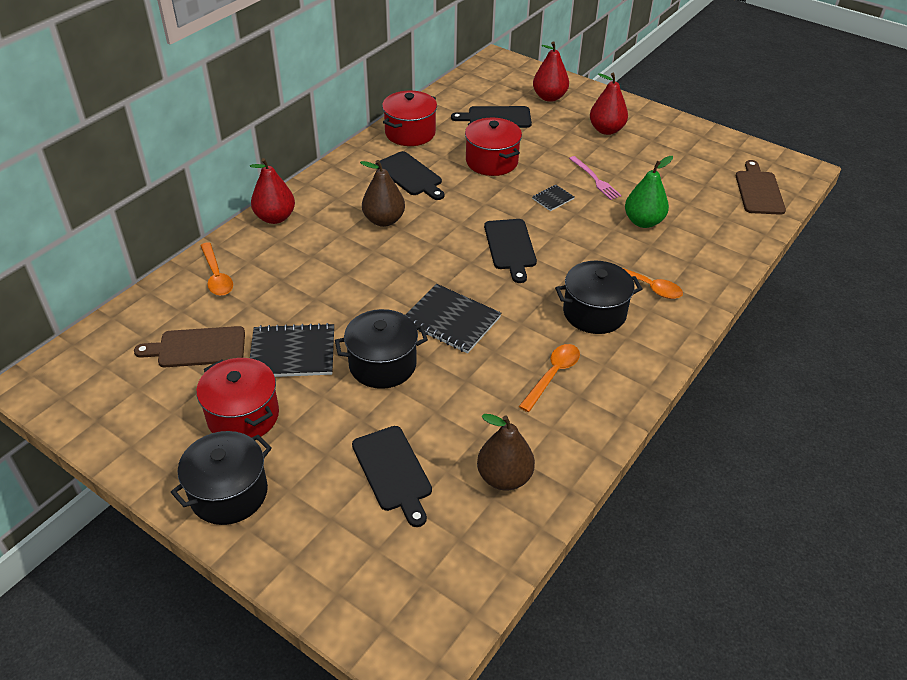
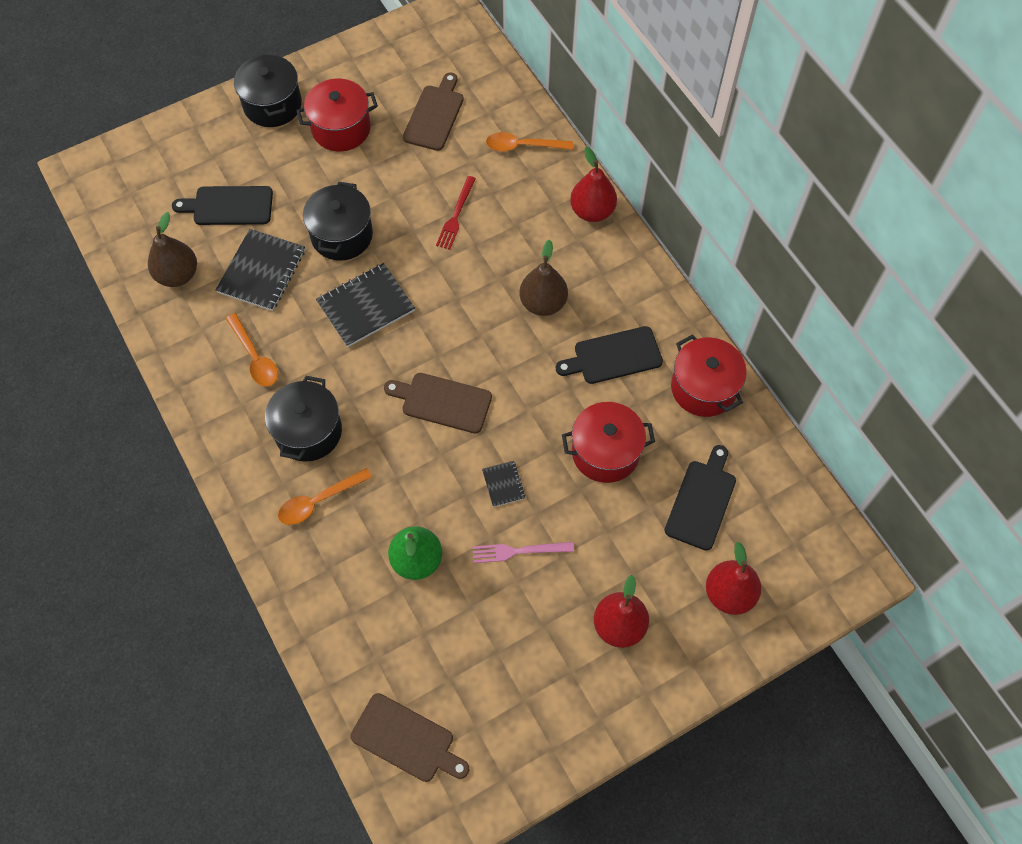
camera: 115 degrees right, 20 degrees up
black notebook [250,323,334,377] -> black notebook moved to [216,229,305,311]
black cutting board [484,219,537,283] -> brown cutting board [384,373,492,434]
none -> red fork [436,176,476,250]

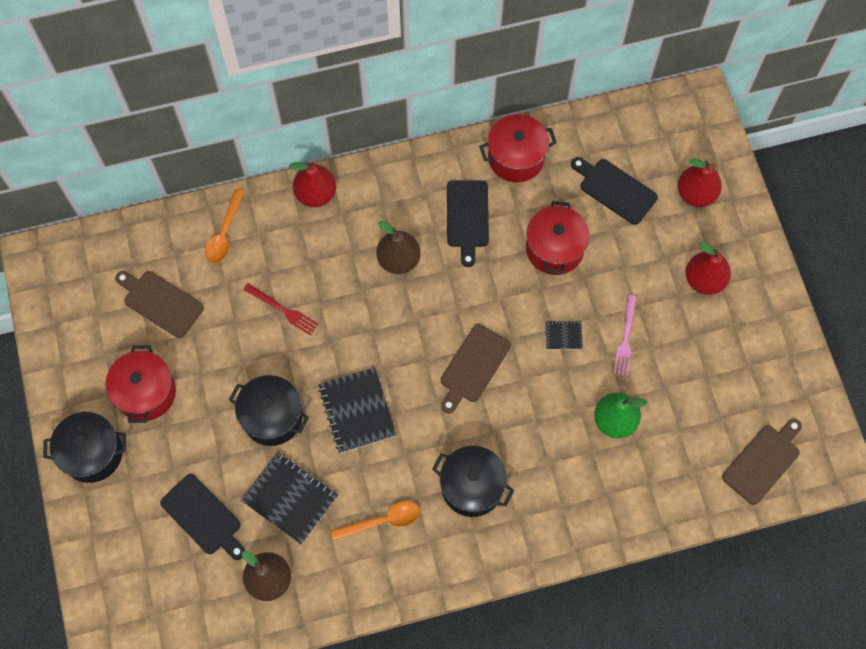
camera: 75 degrees left, 5 degrees up
black cutting board [172,186,273,225] -> black cutting board turned 60 degrees counterclockwise [160,474,245,560]
orange spoon [278,468,372,525] -> none

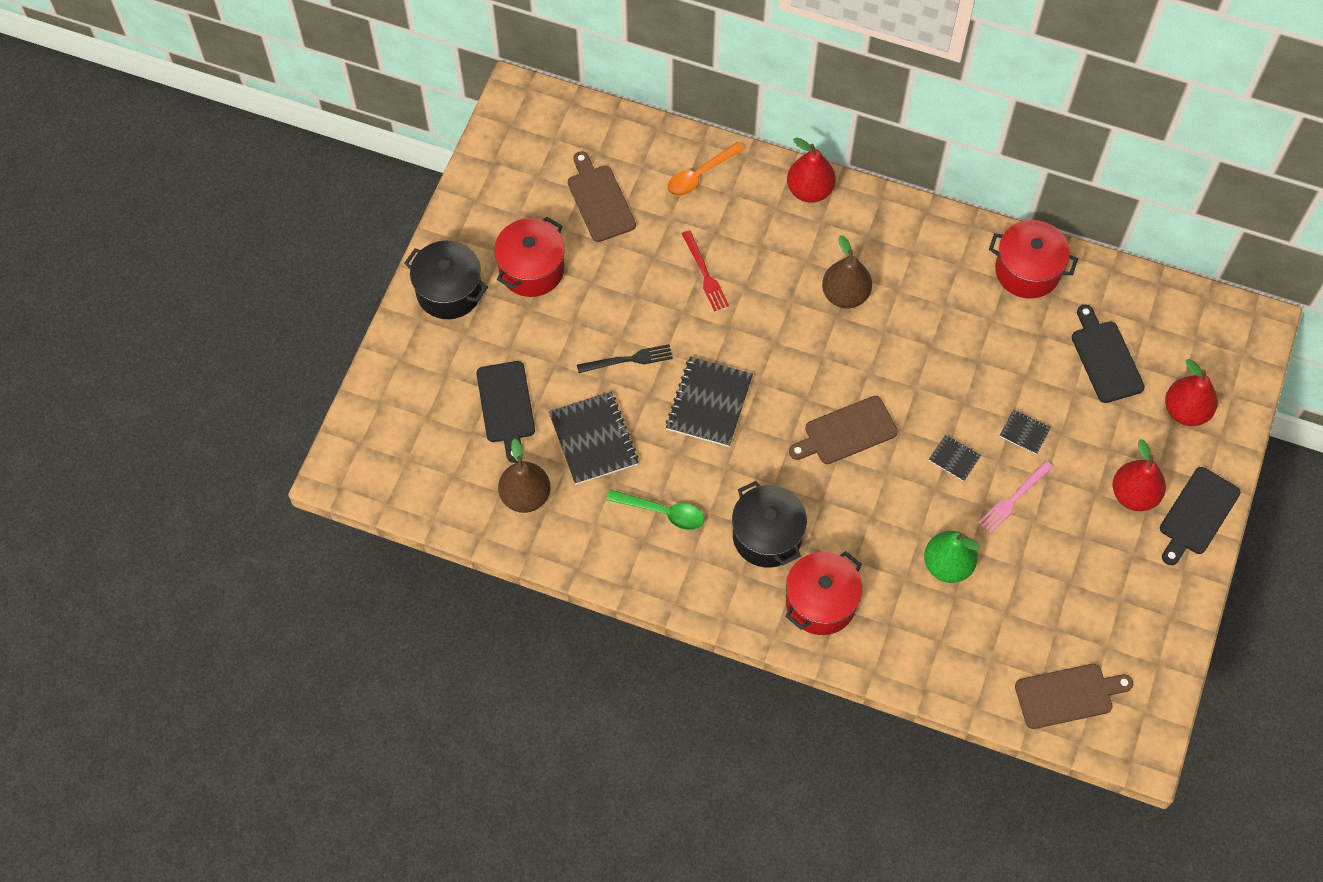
camera: 35 degrees right, 5 degrees down
black pot [229,375,309,446] -> black fork [577,344,673,373]
orange spoon [331,501,420,541] -> green spoon [606,489,704,530]
black cutting board [447,180,489,267] -> black cutting board moved to [1160,467,1240,565]
red pot [526,201,590,275] -> red pot moved to [785,551,862,635]
none -> black notebook [1000,409,1051,455]

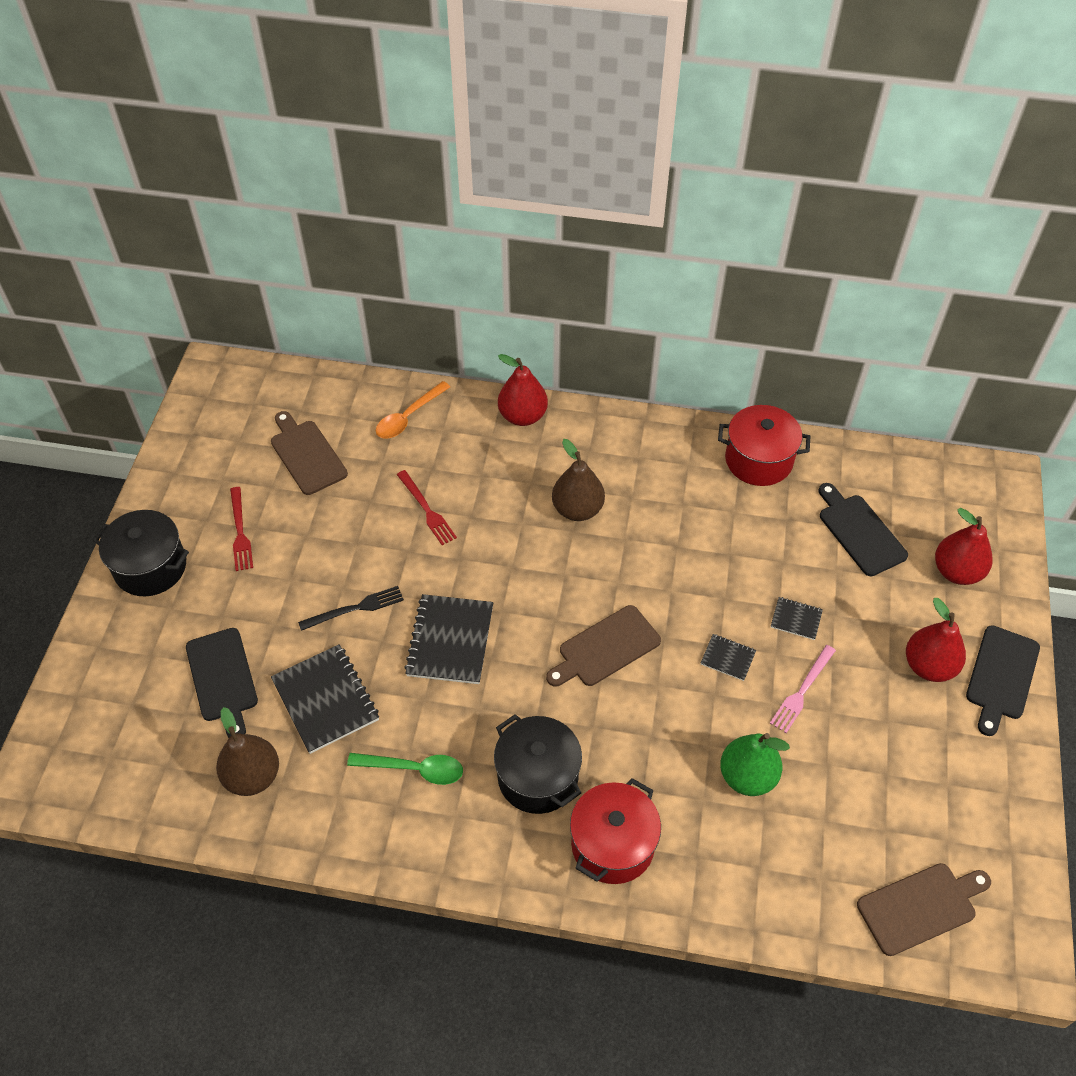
camera: 10 degrees left, 10 degrees down
red pot [494,217,565,297] -> red fork [230,487,253,571]

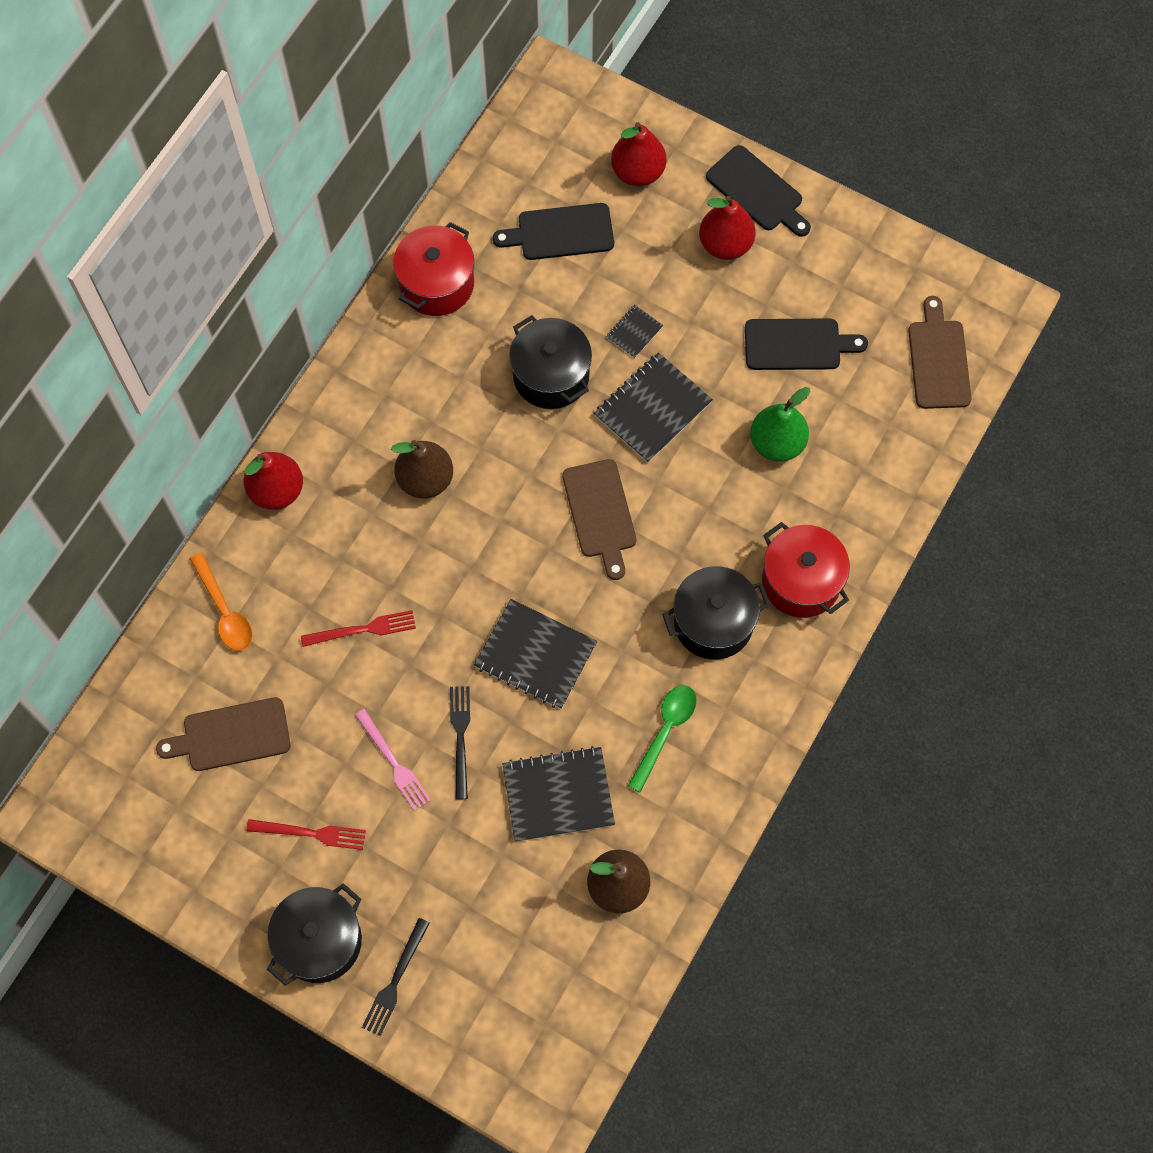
camera: 70 degrees left, 15 degrees up
black cutting board [186,628,258,738] -> black cutting board moved to [745,318,868,370]
black notebook [701,634,756,681] -> black notebook [594,352,713,463], size x2.01
pink fork [770,645,836,733] -> pink fork moved to [355,709,431,811]
none -> black fork [362,918,430,1036]
none -> black pot [509,315,592,409]

